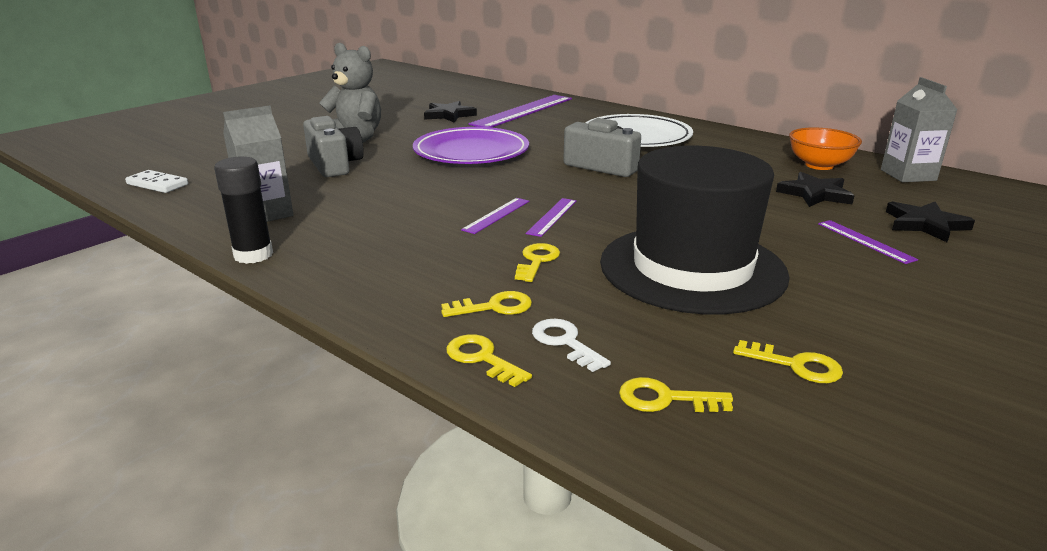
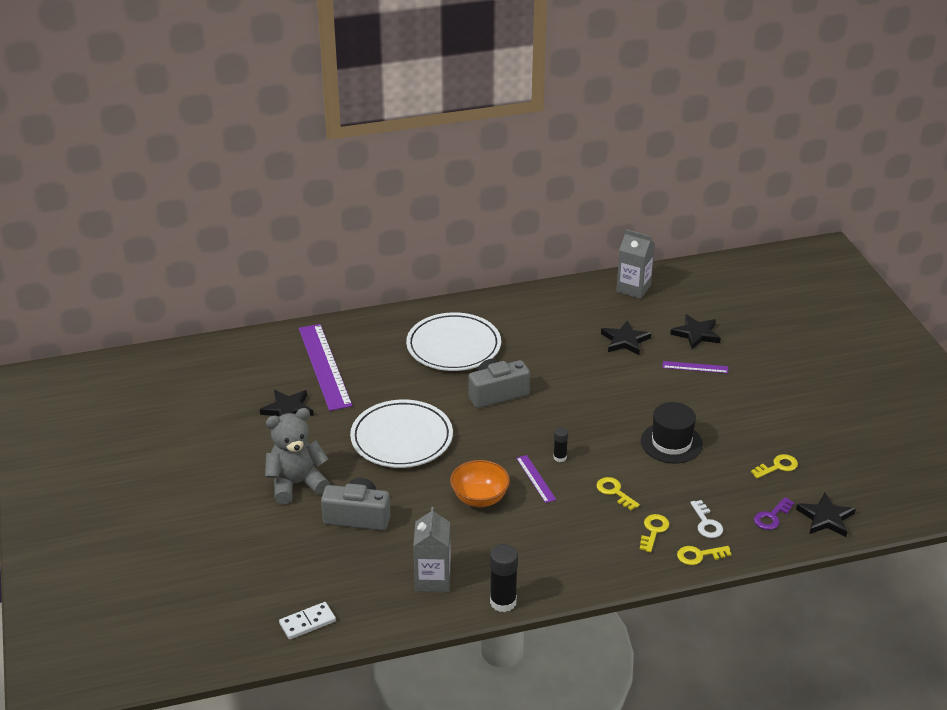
camera: 55 degrees left, 10 degrees up
purple plate [413,127,529,164] -> white plate [350,400,453,468]
purple ruler [526,198,577,237] -> black glue stick [553,427,568,462]
white key [532,319,611,372] -> white key turned 105 degrees counterclockwise [690,500,723,538]
black hat [600,146,790,314] -> black hat [641,402,703,463], size x0.55
yellow key [619,377,733,412] -> purple key [754,497,794,530]
orange bowl [789,127,862,170] -> orange bowl moved to [450,460,510,507]
none -> black star [796,493,856,537]

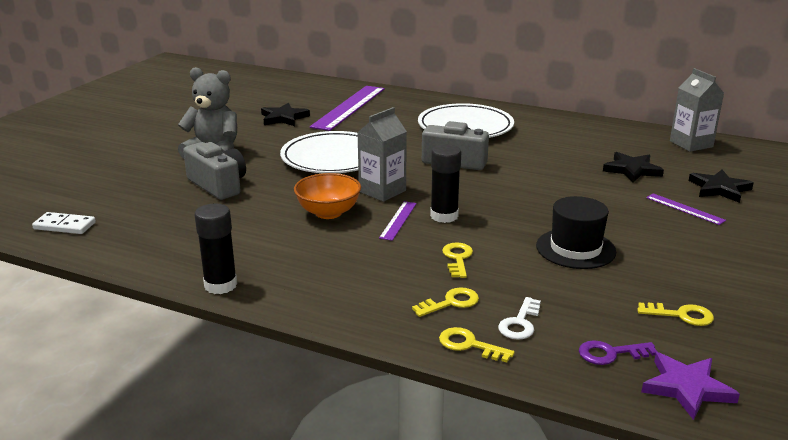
camera: 40 degrees right, 10 degrees down
grey carton [413,507,451,592] -> grey carton moved to [357,107,407,202]
black glue stick [553,427,568,462] -> black glue stick [430,144,461,223], size x1.79
black star [796,493,856,537] -> purple star [641,352,740,420]

